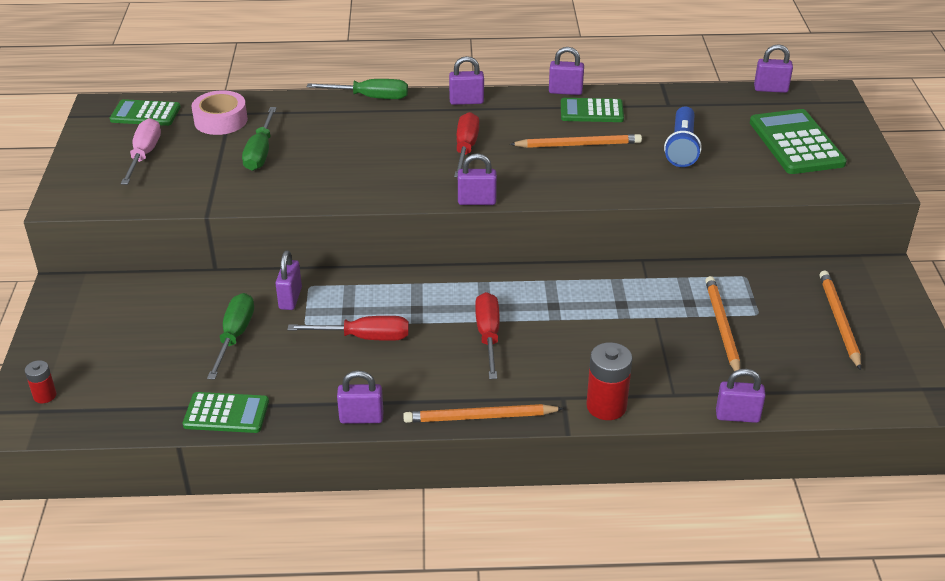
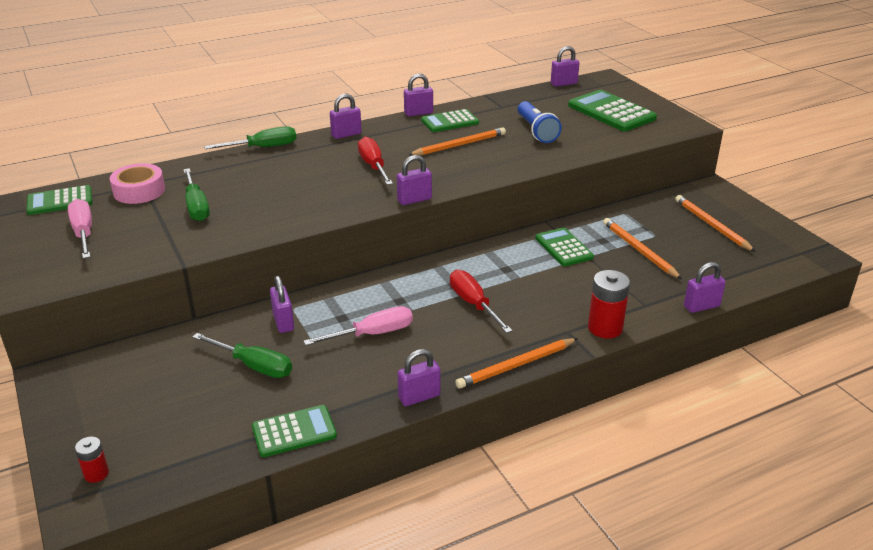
camera: 25 degrees left, 5 degrees down
green screwdriver [207,293,254,380] -> green screwdriver turned 135 degrees clockwise [192,333,292,378]
red screwdriver [287,316,409,341] -> pink screwdriver [303,306,413,345]
none -> green calculator [535,228,594,266]

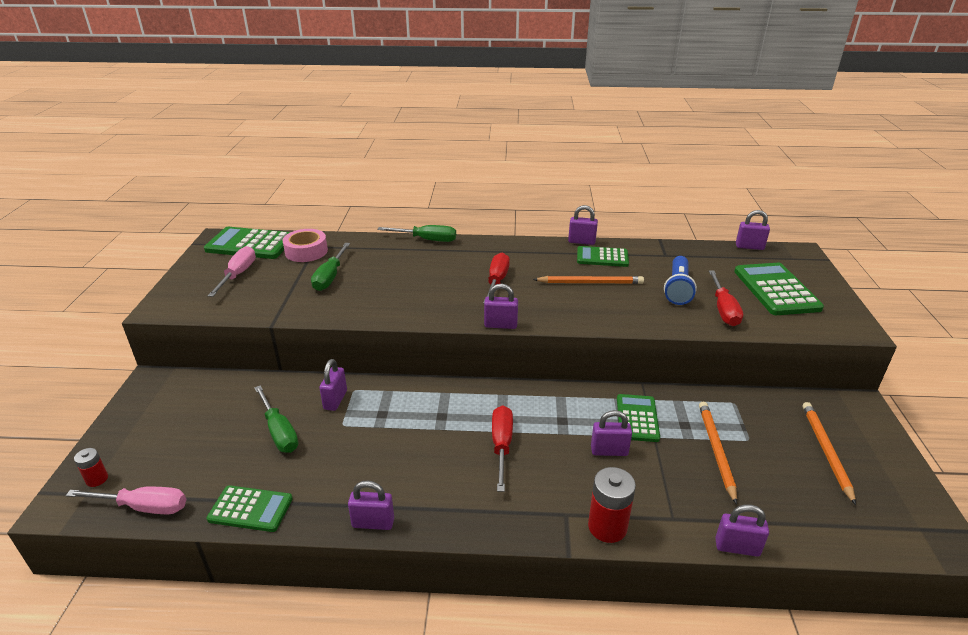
camera: 30 degrees right, 0 degrees up
green calculator [26,185,92,215] -> green calculator [204,227,290,259], size x1.57
pink screwdriver [303,306,413,345] -> pink screwdriver moved to [66,487,186,514]
purple padlock [330,94,362,139] -> purple padlock moved to [591,410,632,456]
orange pencil [455,338,578,389] -> none
none -> red screwdriver [709,270,743,326]

